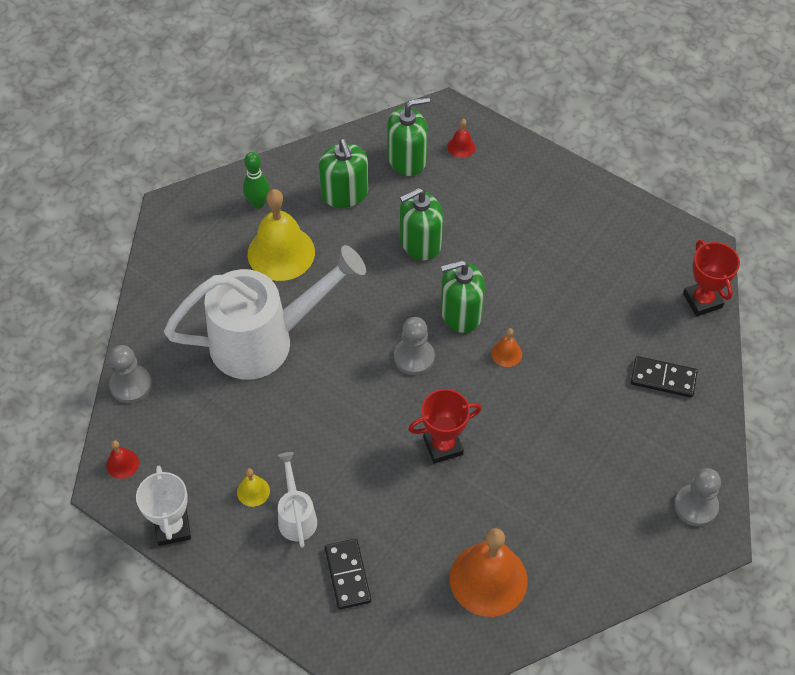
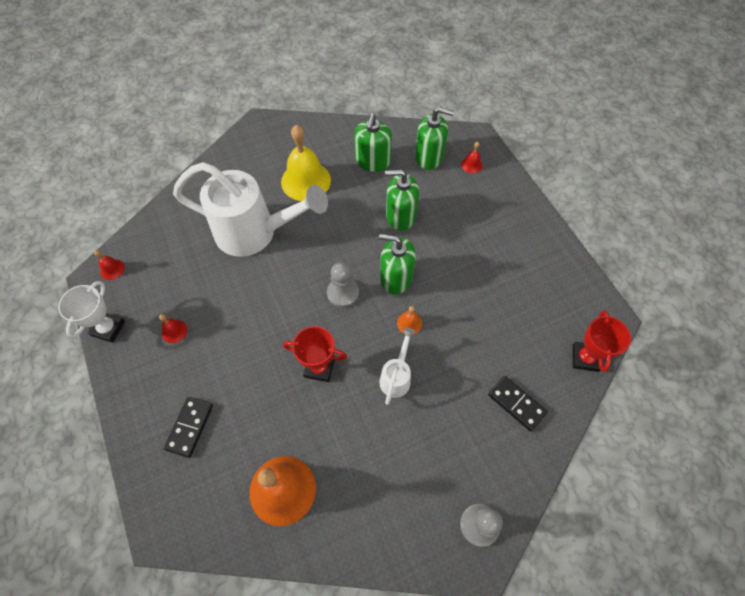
camera: 30 degrees right, 5 degrees up
grey pawn [109,345,152,403] -> none
yellow bell [237,468,270,507] -> red bell [159,314,187,343]
green bowling pin [243,152,270,209] -> none
white watering can [278,452,317,548] -> white watering can moved to [379,327,416,405]

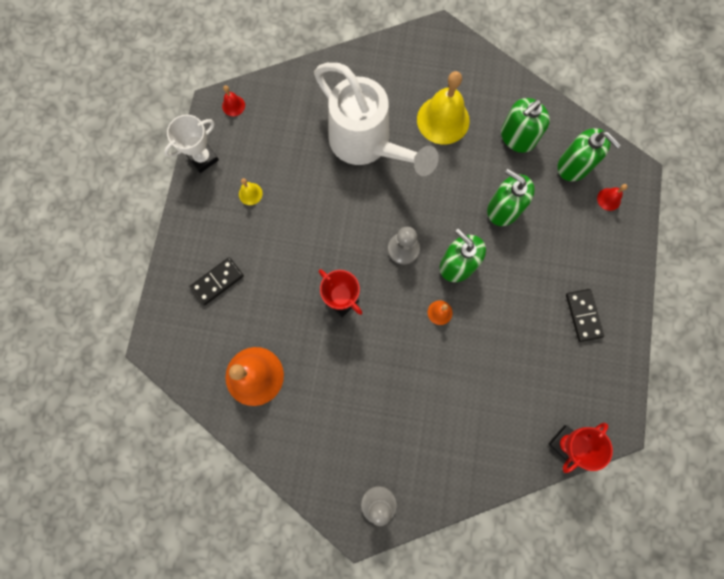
camera: 35 degrees right, 15 degrees up
red bell [159,314,187,343] -> yellow bell [239,178,263,205]
white watering can [379,327,416,405] -> none
black domino [488,376,547,431] -> black domino moved to [566,289,604,342]

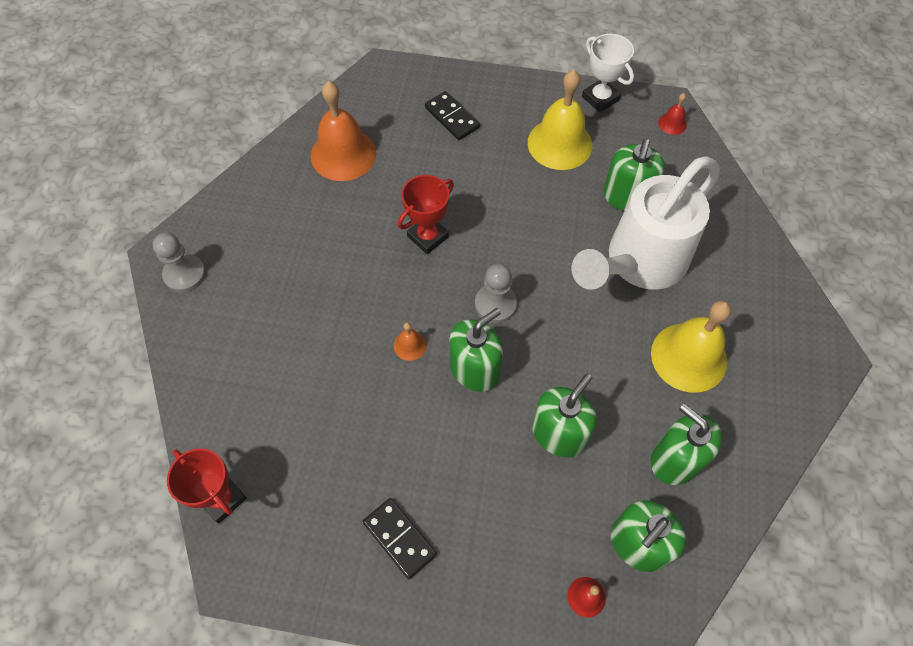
camera: 90 degrees right, 15 degrees down
yellow bell [239,178,263,205] -> yellow bell [528,70,593,170], size x2.28
black domino [566,289,604,342] -> black domino turned 60 degrees clockwise [363,498,437,579]
none -> green soap dispenser [603,139,665,211]

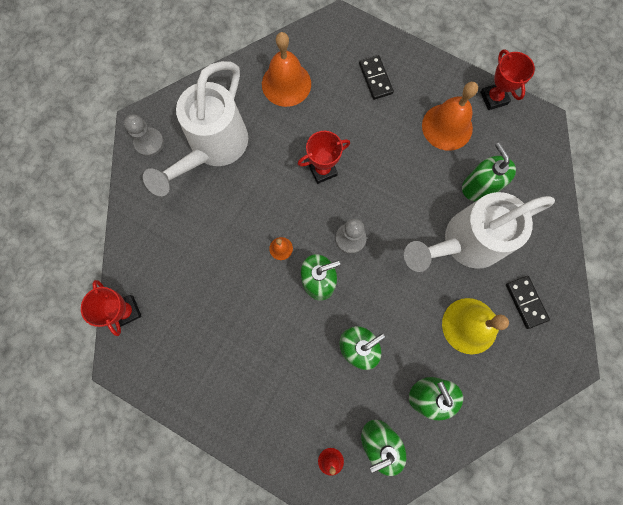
camera: 20 degrees right, 15 degrees up
black domino [363,498,437,579] -> black domino moved to [506,276,550,329]
yellow bell [528,70,593,170] -> orange bell [422,82,478,151]
white trophy [582,34,634,113] -> red trophy [480,49,535,110]
green soap dispenser [603,139,665,211] -> green soap dispenser turned 120 degrees clockwise [462,143,516,202]
red bell [658,93,687,135] -> none
none -> white watering can [143,61,248,196]

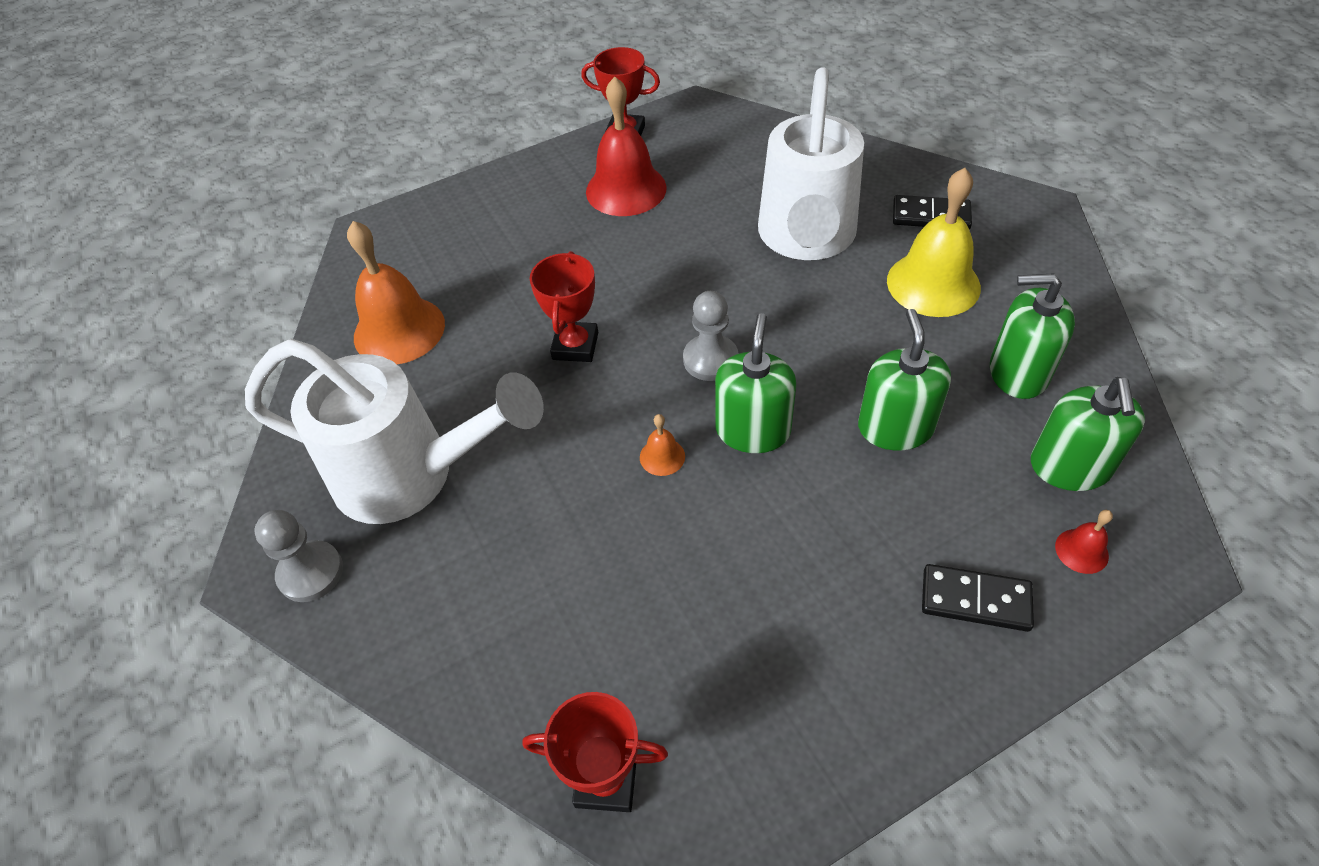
camera: 55 degrees left, 25 degrees down
white watering can [143,61,248,196] -> white watering can turned 45 degrees counterclockwise [245,339,544,524]
black domino [359,55,394,100] -> black domino moved to [922,564,1034,632]
orange bell [422,82,478,151] -> red bell [586,76,667,216]
green soap dispenser [462,143,516,202] -> none

